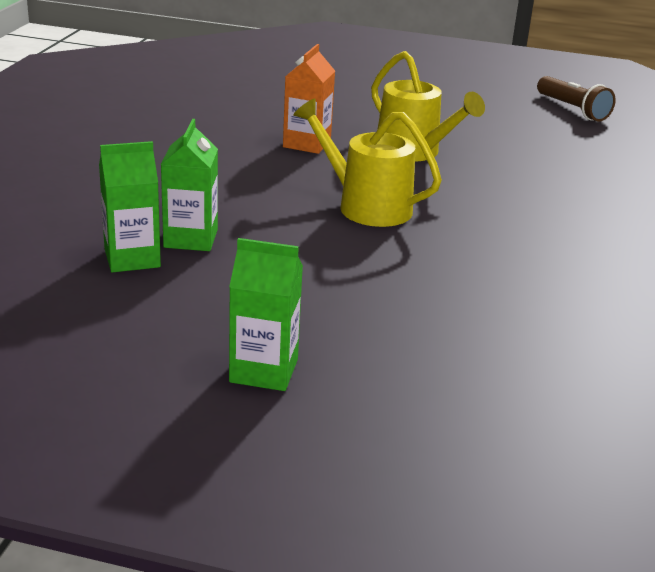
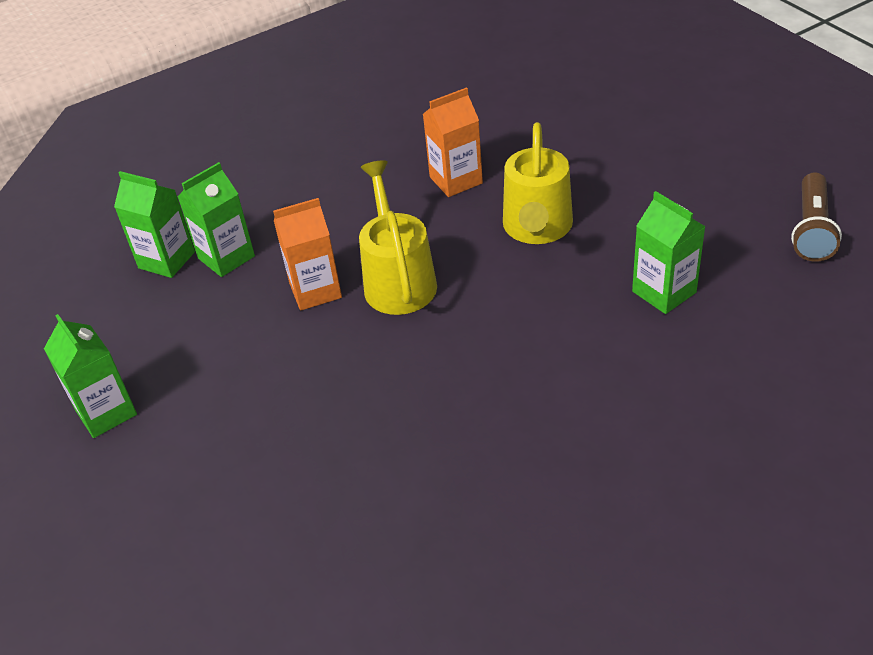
camera: 50 degrees right, 15 degrees up
none -> orange carton [273,198,342,310]
none -> green carton [632,191,706,314]

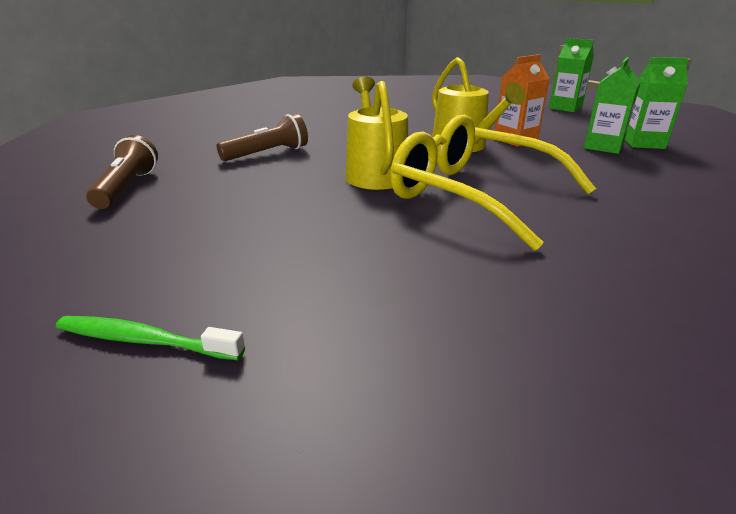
camera: 160 degrees right, 15 degrees down
orange carton [423,87,483,197] -> yellow glasses [390,114,596,251]
green carton [632,191,706,314] -> brown flashlight [216,114,308,161]
none -> green toothbrush [56,316,245,360]

